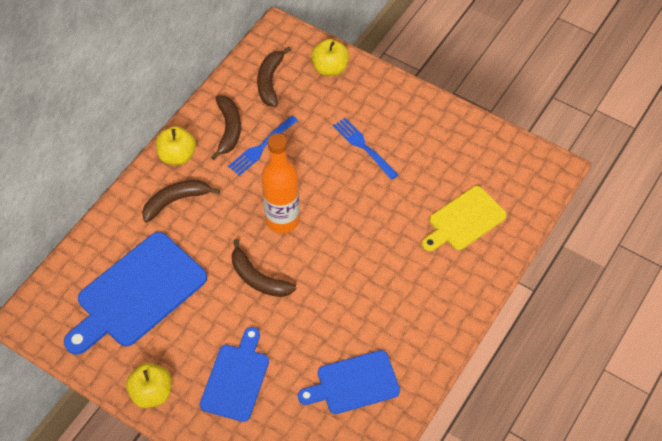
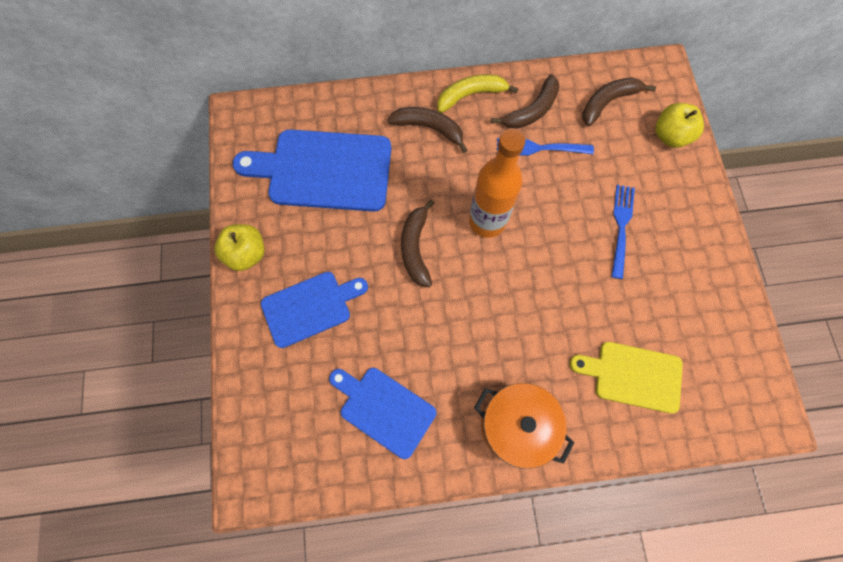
camera: 50 degrees right, 15 degrees up
yellow apple [156,126,196,165] -> yellow banana [437,74,519,113]
none -> orange pot [474,383,574,469]

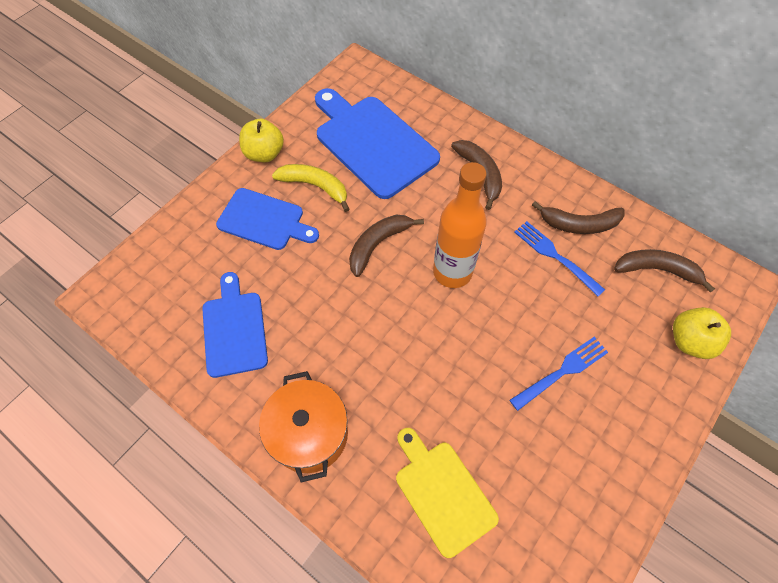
camera: 45 degrees right, 10 degrees down
yellow banana [437,74,519,113] -> yellow banana moved to [272,164,349,212]

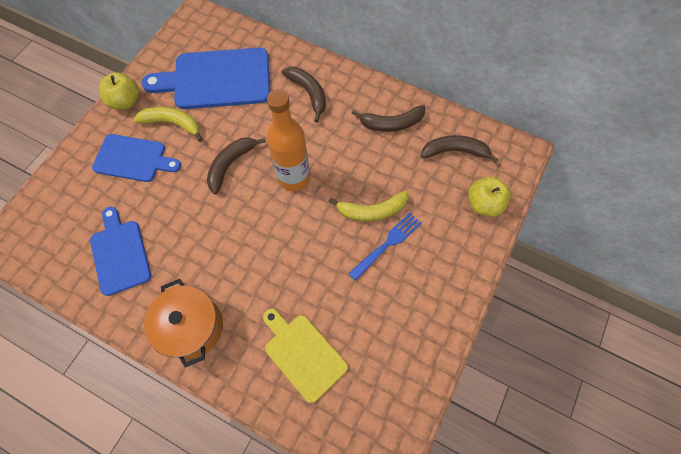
camera: 10 degrees left, 5 degrees up
blue cutting board [315,88,440,199] -> blue cutting board turned 45 degrees counterclockwise [142,48,270,109]
blue fork [514,221,605,296] -> none
none -> yellow banana [328,191,408,221]

